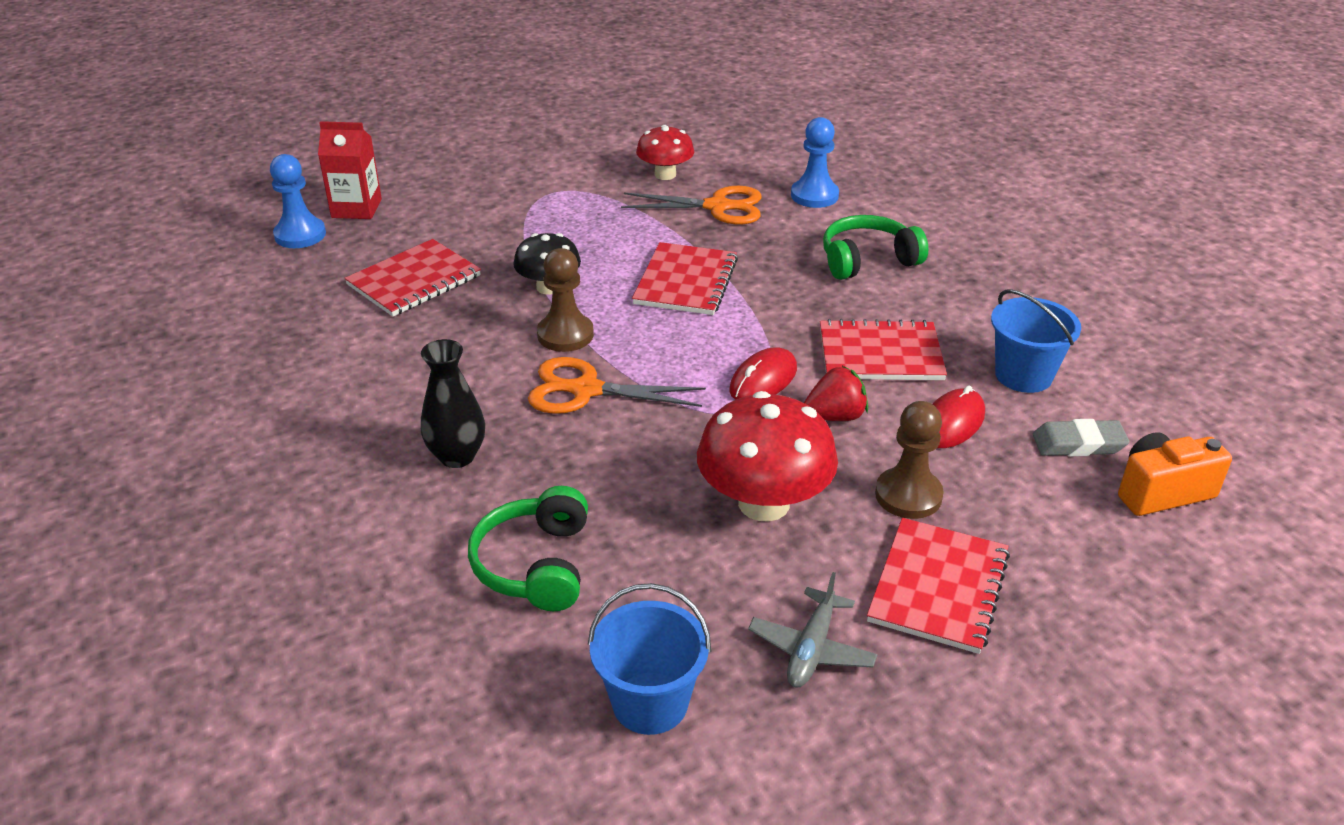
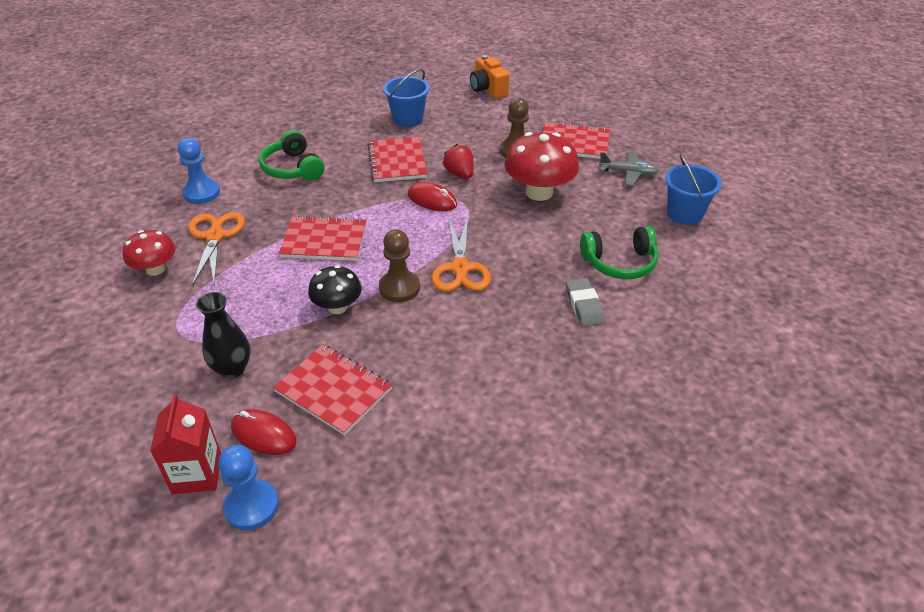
camera: 100 degrees left, 5 degrees up
black vase [421,339,485,468] -> black vase moved to [196,292,250,378]
red mouse [933,385,985,448] -> red mouse moved to [231,409,296,455]
grey eraser [1033,419,1130,456] -> grey eraser moved to [566,278,605,326]

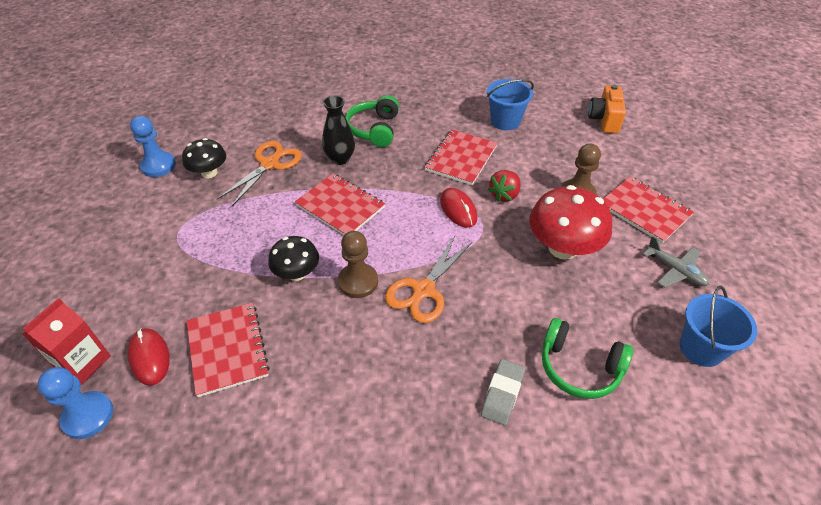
camera: 35 degrees right, 5 degrees up
red mushroom [123,230,175,276] -> black mushroom [182,138,226,178]
blue pawn [178,138,220,204] -> blue pawn moved to [130,116,176,177]
black vase [196,292,250,378] -> black vase moved to [322,96,355,165]
red strawberry [442,144,474,179] -> red strawberry turned 150 degrees counterclockwise [488,170,521,202]

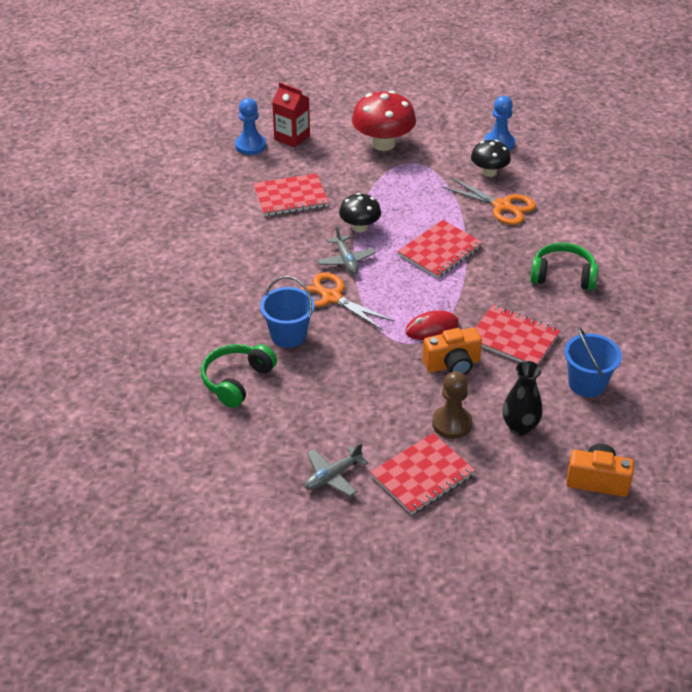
camera: 95 degrees right, 5 degrees down
red mouse [128,328,170,386] -> none
black vase [322,96,355,165] -> black vase moved to [503,361,543,435]
brown pawn [338,231,378,298] -> grey plane [317,226,376,274]
grey eraser [481,359,525,425] -> none
red strawberry [488,170,521,202] -> orange camera [423,327,482,375]
red mushroom [529,185,612,260] -> red mushroom moved to [352,90,416,151]
blue bucket [680,286,757,367] -> blue bucket moved to [260,276,315,348]

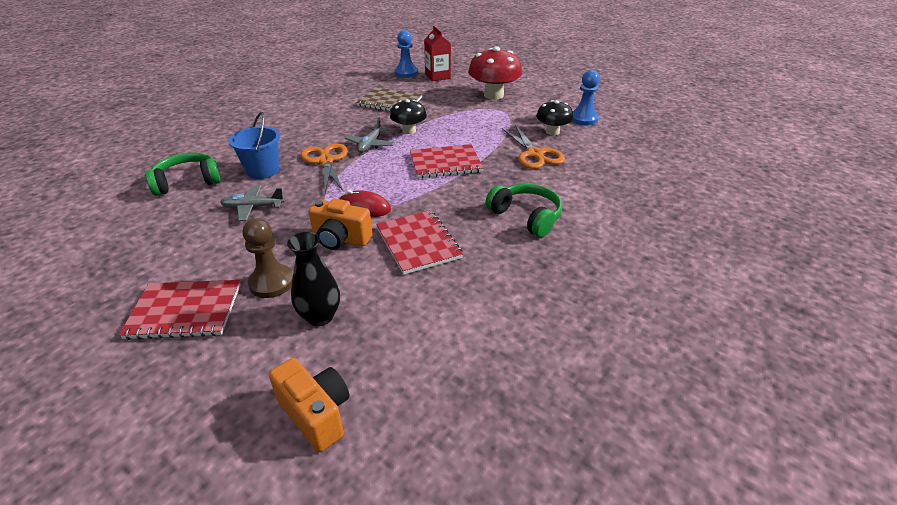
camera: 35 degrees right, 5 degrees down
red notebook [253,173,329,216] -> brown notebook [356,87,422,111]
grey plane [305,443,368,496] -> grey plane moved to [220,185,285,221]
blue bucket [564,327,622,397] -> none

